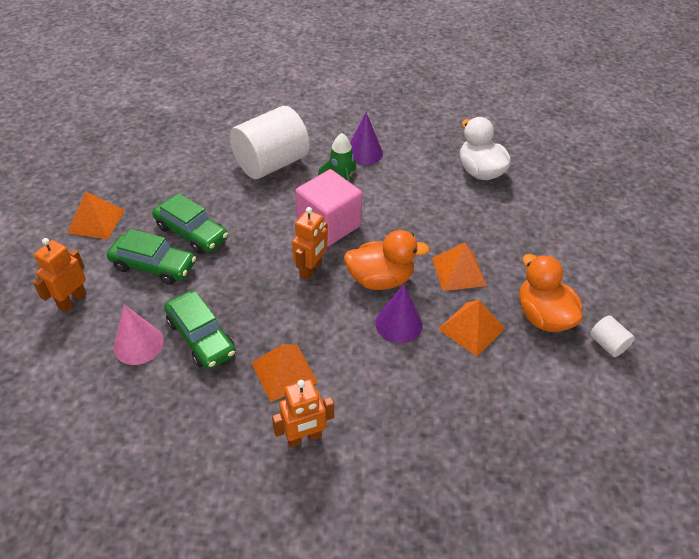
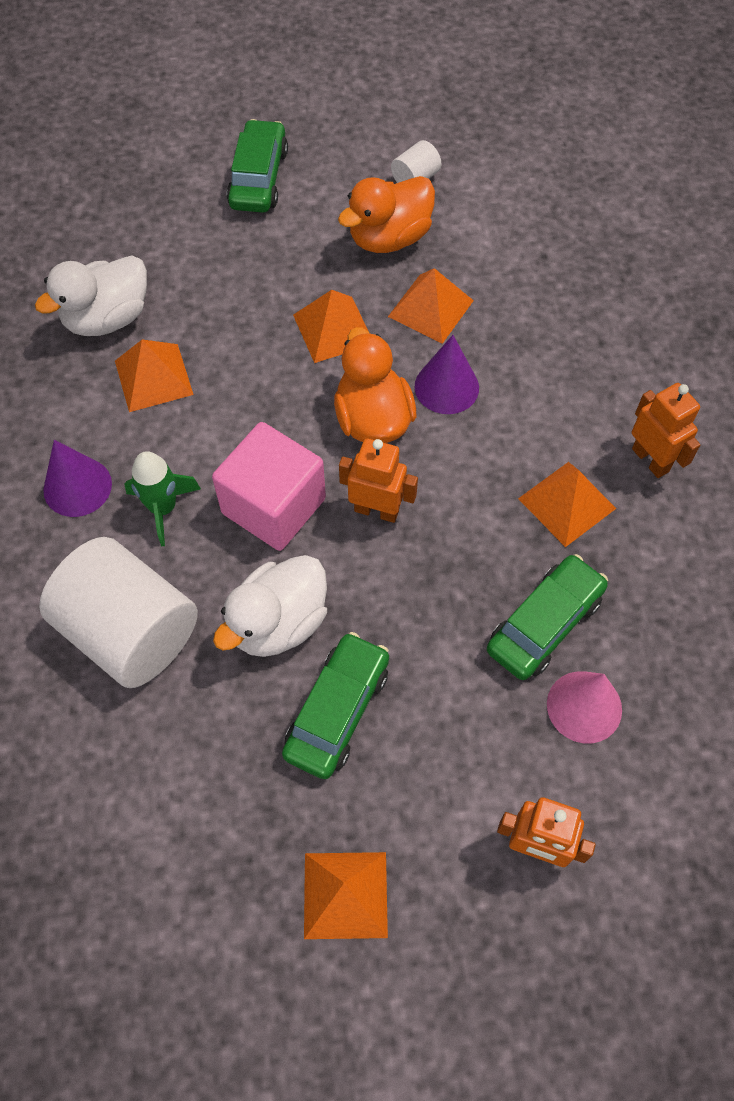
camera: 100 degrees left, 15 degrees up
green car [107,229,196,285] -> green car moved to [227,119,288,213]
none -> orange pyramid [115,339,194,412]
none -> white duck [213,555,327,657]

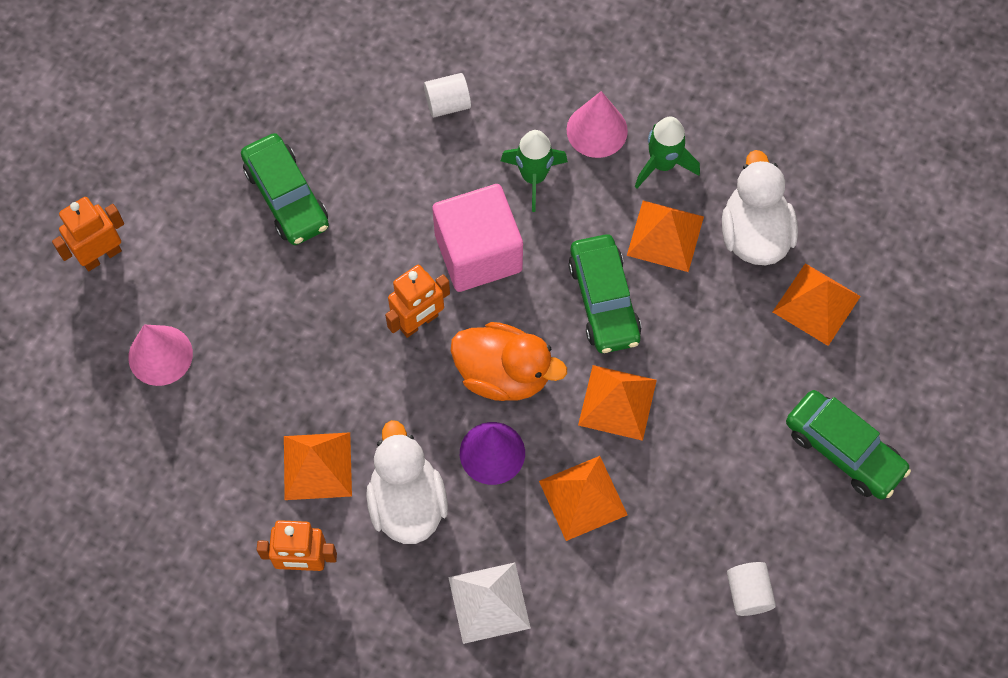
camera: 125 degrees right, 5 degrees up
white cylinder [39,537,198,688] -> white cylinder [424,73,471,117], size x0.42
purple cone [43,440,112,517] -> pink cone [567,91,628,158]
white duck [213,555,327,657] -> white duck moved to [366,420,448,544]
orange pyramid [304,852,388,939] -> orange pyramid moved to [773,263,861,346]
orange duck [338,176,435,253] -> none
green car [487,554,608,680] -> green car moved to [568,234,641,353]
none -> white pyramid [448,562,531,644]
none -> green rocket [635,116,700,188]

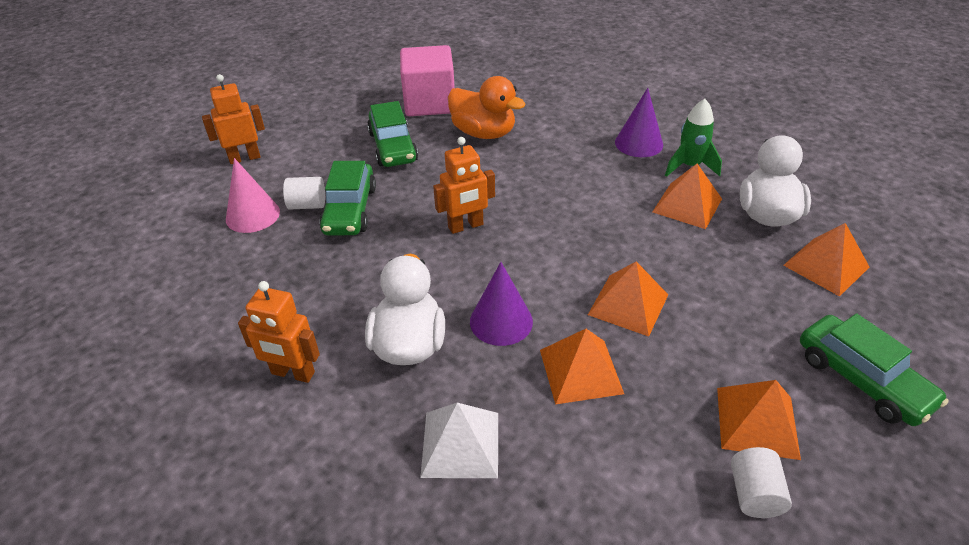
camera: 15 degrees right, 25 degrees down
orange pyramid [284,432,352,500] -> orange pyramid moved to [717,380,801,460]
white cylinder [424,73,471,117] -> white cylinder moved to [283,177,325,209]
pink cube [432,184,523,292] -> pink cube moved to [400,45,455,116]
orange duck [451,322,567,401] -> orange duck moved to [448,76,525,139]
green rocket [501,130,568,212] -> none
pink cone [567,91,628,158] -> purple cone [615,88,663,157]
green car [568,234,641,353] -> green car moved to [319,161,376,235]

